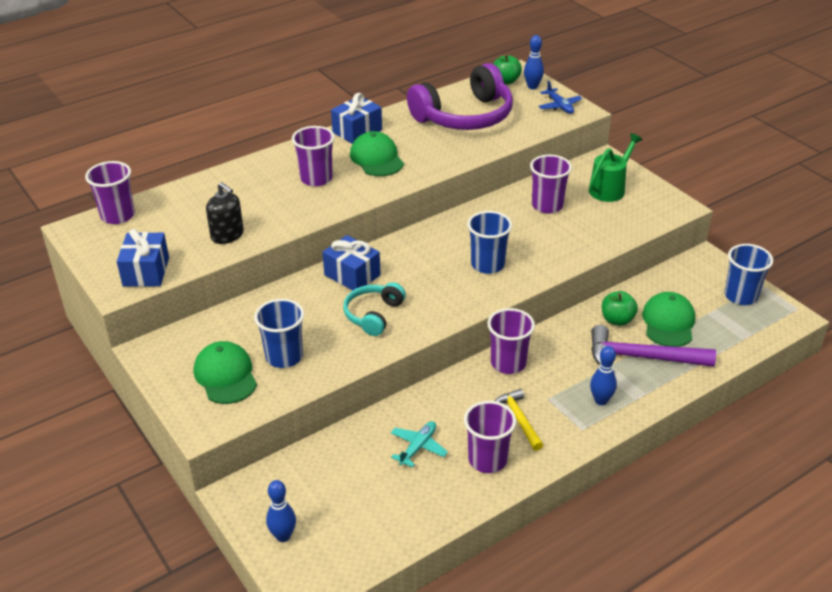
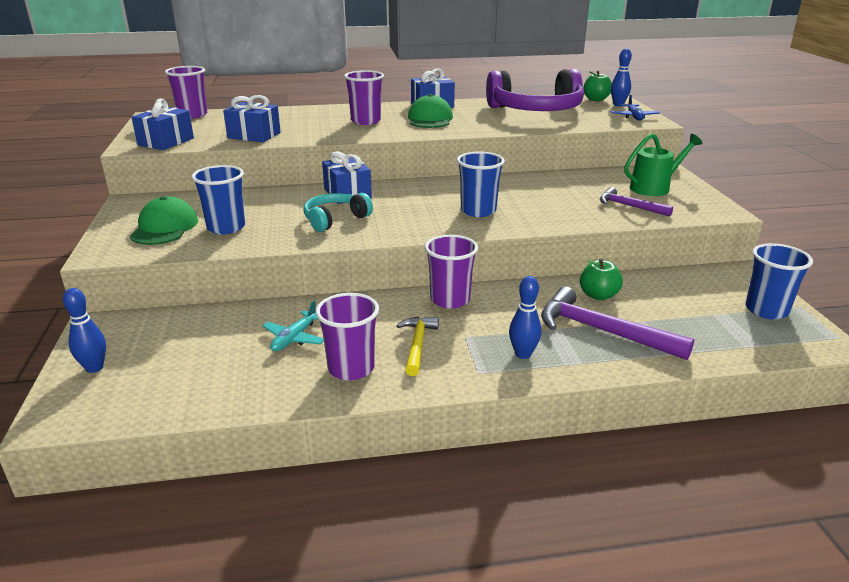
camera: 25 degrees right, 10 degrees down
black soap dispenser [206,182,244,244] -> blue gift [223,95,281,142]
turquoise plane [391,421,448,468] -> turquoise plane turned 150 degrees clockwise [263,300,324,351]
purple cup [530,155,572,213] -> none
green cap [642,292,695,347] -> none
none -> purple hammer [600,187,673,217]

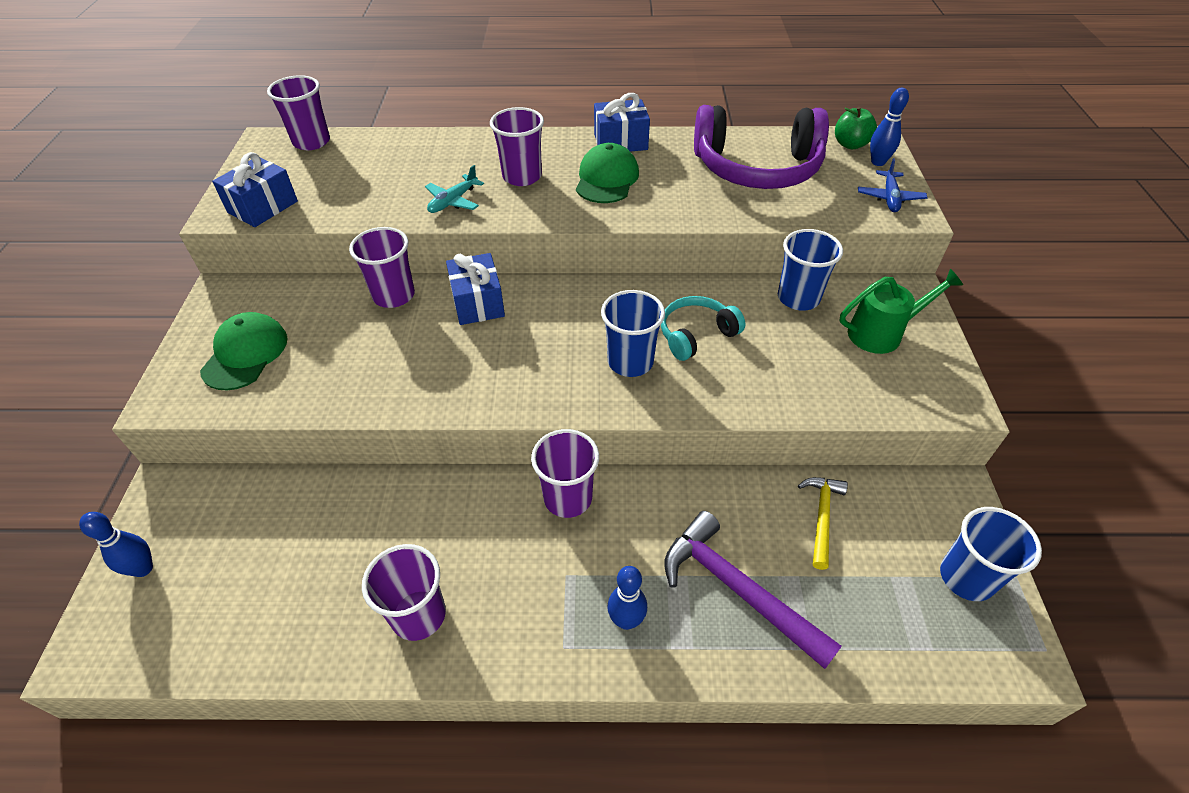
camera: 10 degrees right, 20 degrees up
blue cup [192,165,245,235] -> blue cup moved to [778,229,843,311]
blue gift [223,95,281,142] -> none
turquoise plane [263,300,324,351] -> turquoise plane moved to [425,165,484,213]
turquoise headphones [304,193,373,232] -> turquoise headphones moved to [661,296,745,361]
yellow hammer [397,317,439,376] -> yellow hammer moved to [798,477,848,570]
green apple [580,259,623,300] -> none
purple hammer [600,187,673,217] -> none
none -> purple cup [349,227,415,308]

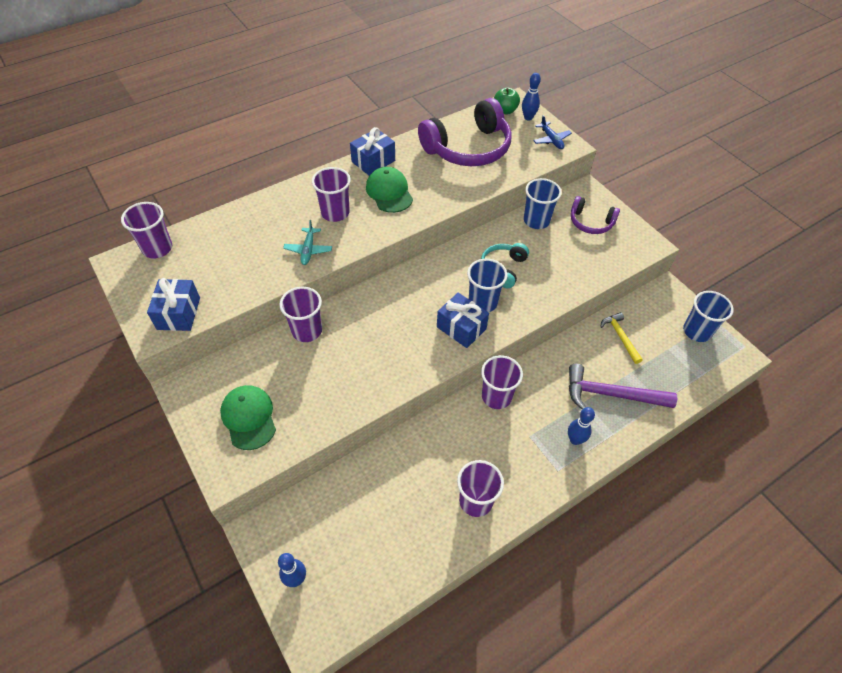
camera: 35 degrees left, 5 degrees up
blue gift [446,253,505,325] -> blue gift moved to [437,293,489,348]
green watering can [839,269,963,354] -> purple headphones [571,196,620,234]

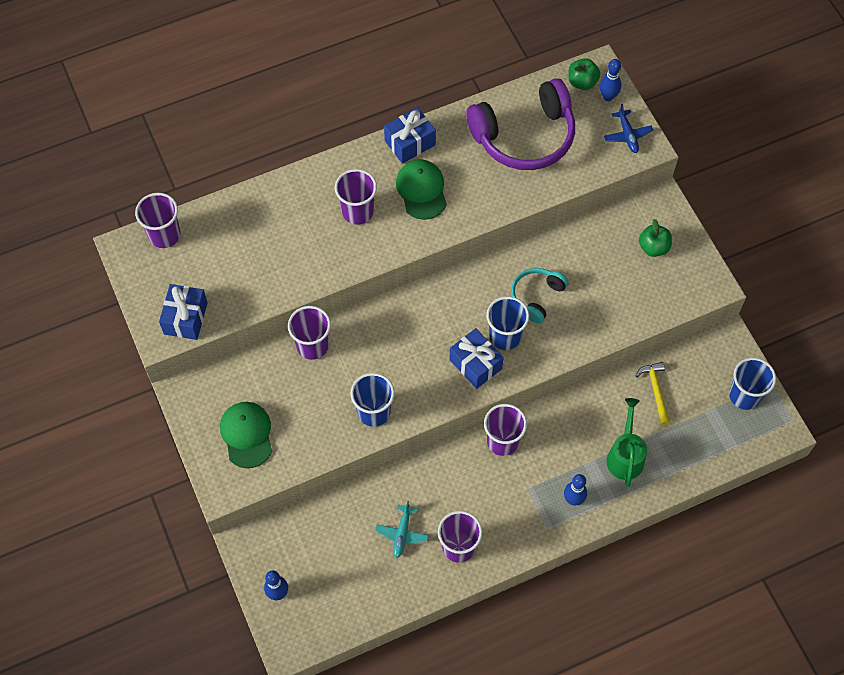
camera: 10 degrees right, 10 degrees up
turquoise plane [283,220,332,265] -> turquoise plane moved to [375,501,429,558]
blue cup [524,178,562,229] -> blue cup moved to [350,373,395,427]
purple hammer [569,364,677,409] -> green watering can [606,398,647,487]
purple headphones [571,196,620,234] -> green apple [639,219,672,257]

